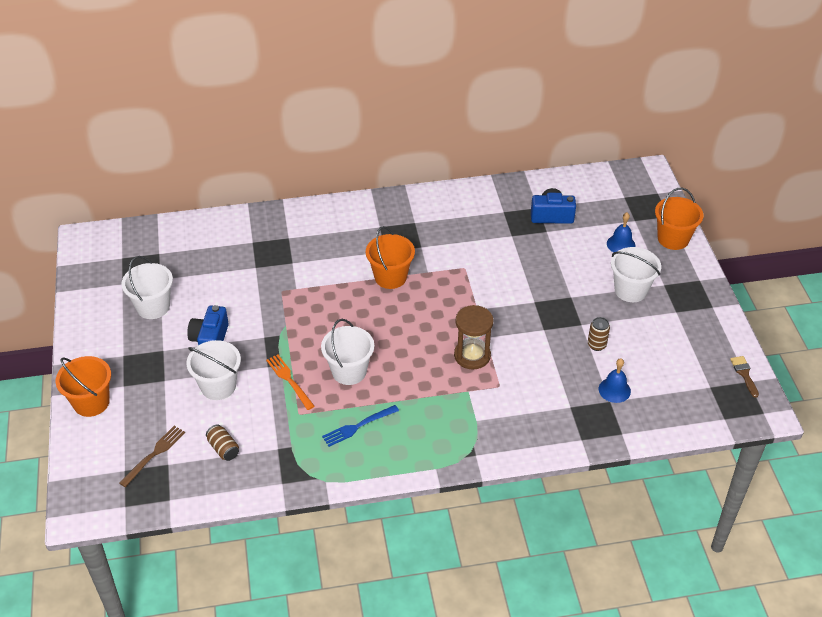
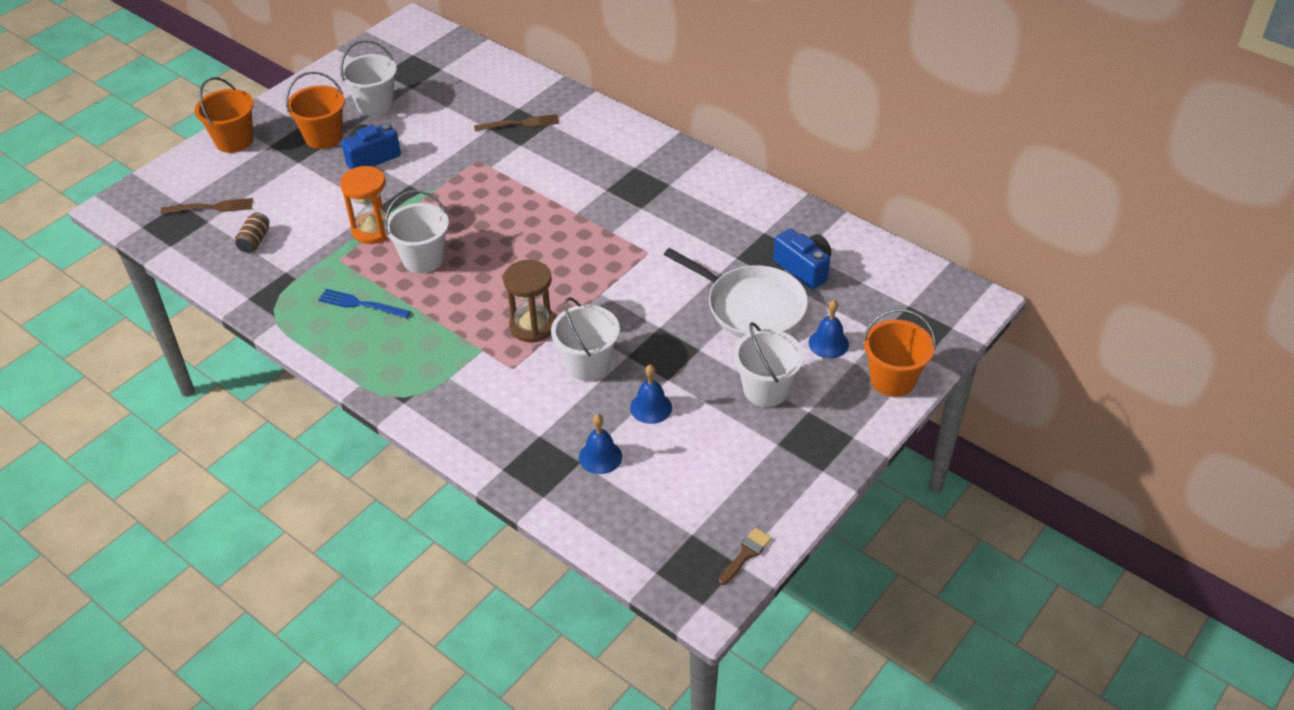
camera: 50 degrees right, 0 degrees up
white bucket [187,340,241,400] -> white bucket moved to [551,297,620,381]
orange fork [266,354,315,410] -> orange hourglass [340,166,390,244]
orange bucket [366,226,415,289] -> orange bucket moved to [286,71,345,149]
brown can [588,317,610,351] -> blue bell [630,365,672,424]
none -> brown fork [474,114,559,131]
none -> white pan [664,248,808,338]

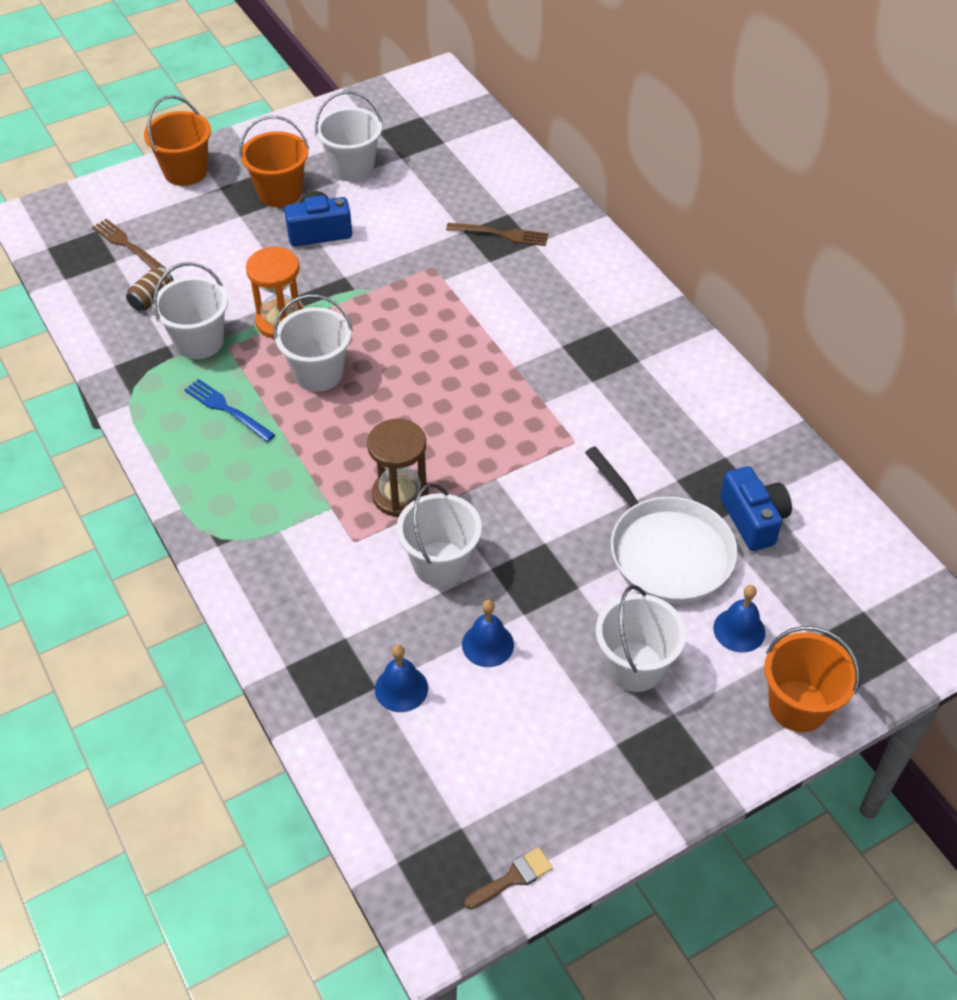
camera: 20 degrees right, 5 degrees up
brown fork [161,198,253,214] -> brown fork turned 150 degrees counterclockwise [92,219,166,269]
none -> white bucket [153,262,228,359]

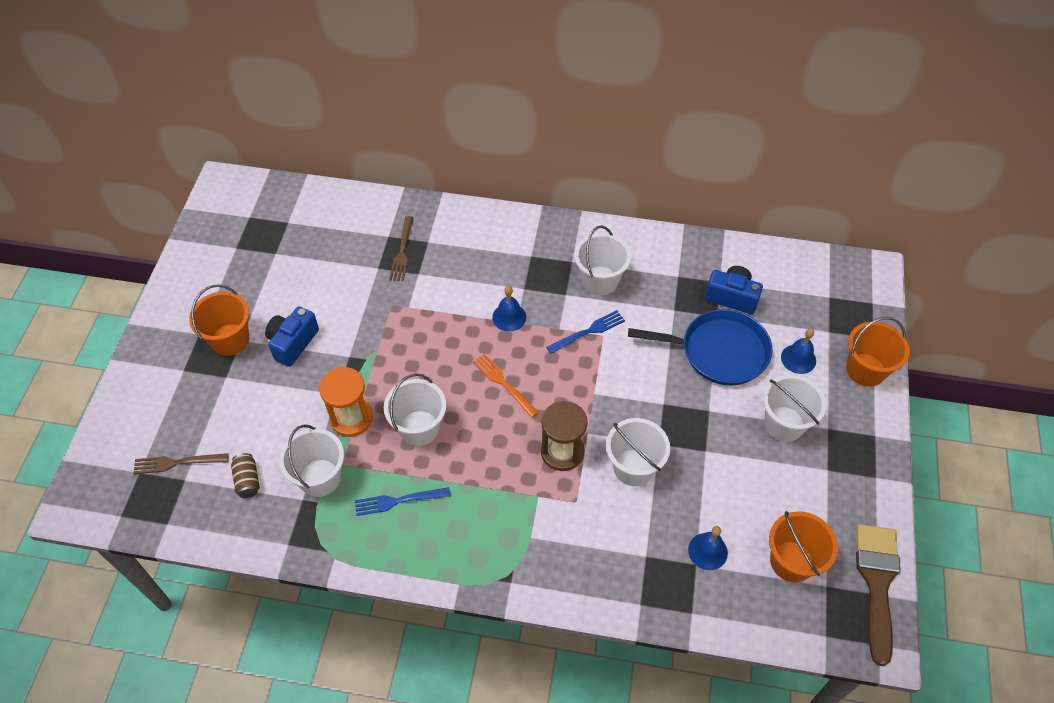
camera: 50 degrees left, 5 degrees up
orange bucket [144,95,211,186] -> orange bucket moved to [769,511,838,582]
white bucket [315,91,382,182] -> white bucket moved to [574,226,631,296]
brown fork [446,223,548,246] -> brown fork turned 135 degrees clockwise [389,216,414,281]
blue bell [462,600,514,667] -> blue bell moved to [492,286,526,331]
brown brush [464,847,553,909] -> brown brush [856,524,900,666], size x2.17
white pan [585,446,738,603] -> blue pan [628,309,772,385]
none -> orange fork [473,354,539,418]
none -> blue fork [546,310,625,354]

